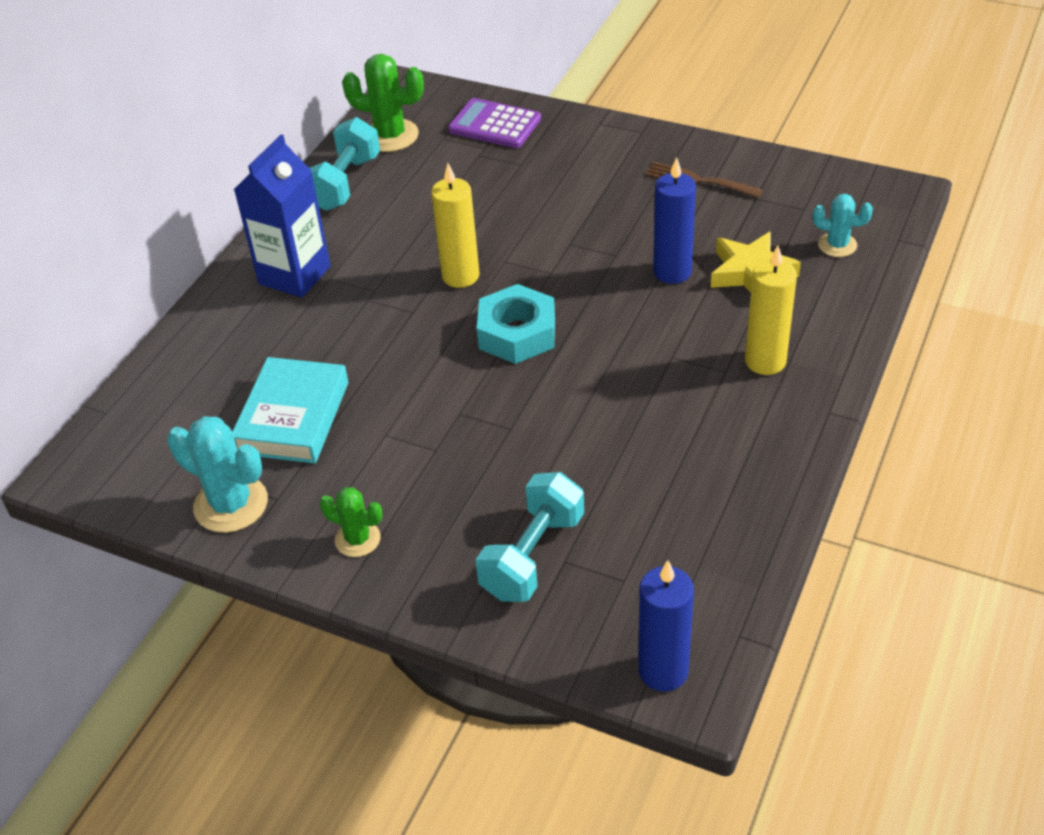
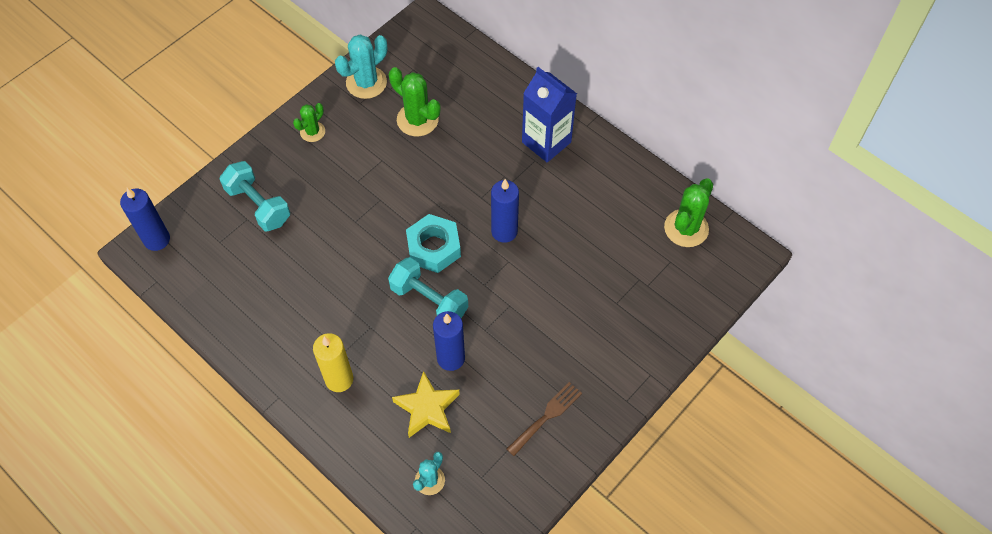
camera: 105 degrees right, 15 degrees up
turquoise book [232,357,348,464] -> green cactus [389,67,440,136]
turquoise dumbbell [310,117,380,211] -> turquoise dumbbell moved to [388,257,468,318]
yellow candle [431,163,480,288] -> blue candle [491,179,519,243]
purple calculator [448,98,541,148] -> none

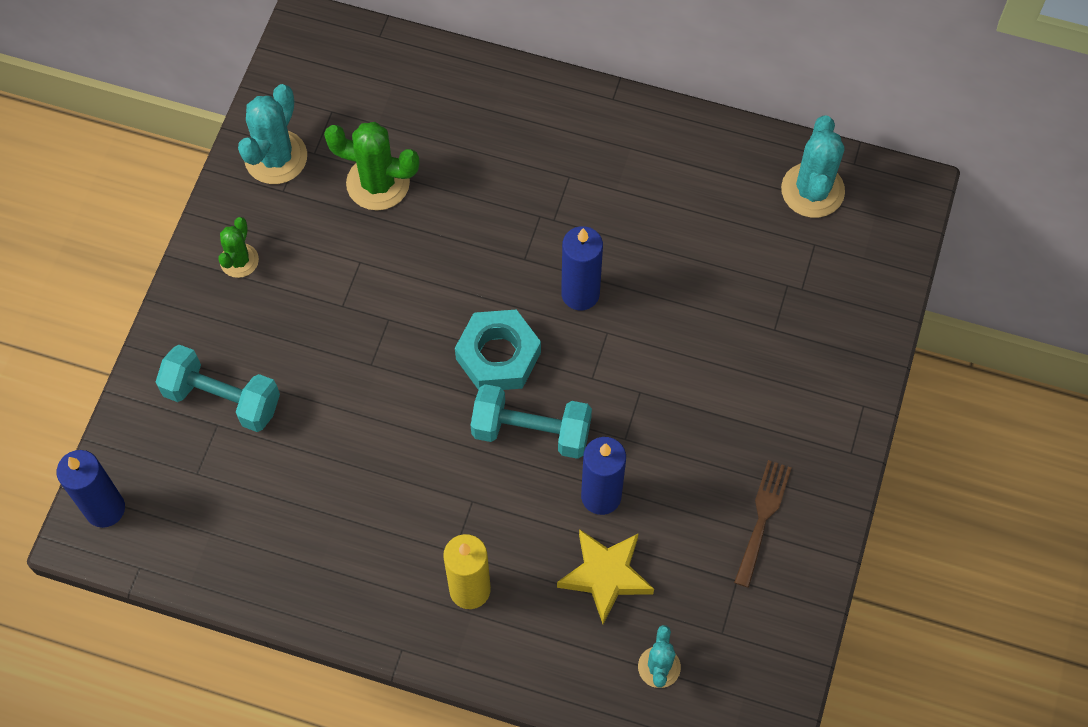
camera: 25 degrees left, 5 degrees up
blue carton [522,67,577,163] -> none
green cactus [664,179,713,247] -> turquoise cactus [781,115,845,218]

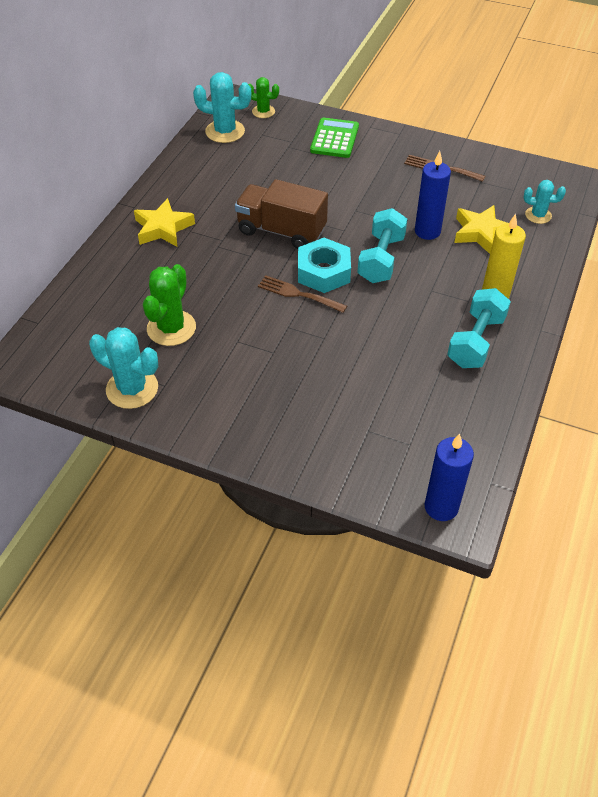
camera: 85 degrees left, 15 degrees down
turquoise dumbbell [156,345,280,432] -> turquoise dumbbell moved to [447,288,511,368]
green cactus [218,217,259,278] -> green cactus moved to [248,77,279,118]
blue candle [561,226,603,310] -> brown truck [235,179,328,249]
none -> yellow star [134,198,195,247]
none -> brown fork [258,275,347,313]
none -> green calculator [310,118,359,158]

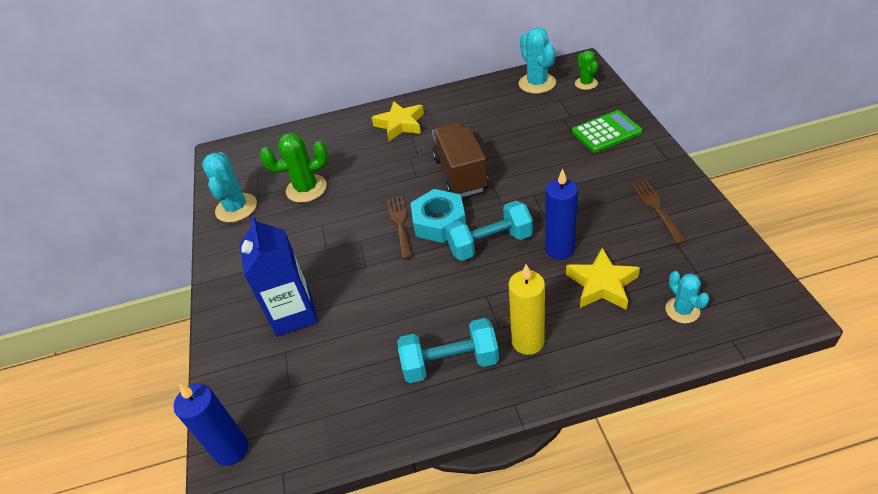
camera: 60 degrees right, 5 degrees down
none -> blue carton [239,215,318,337]

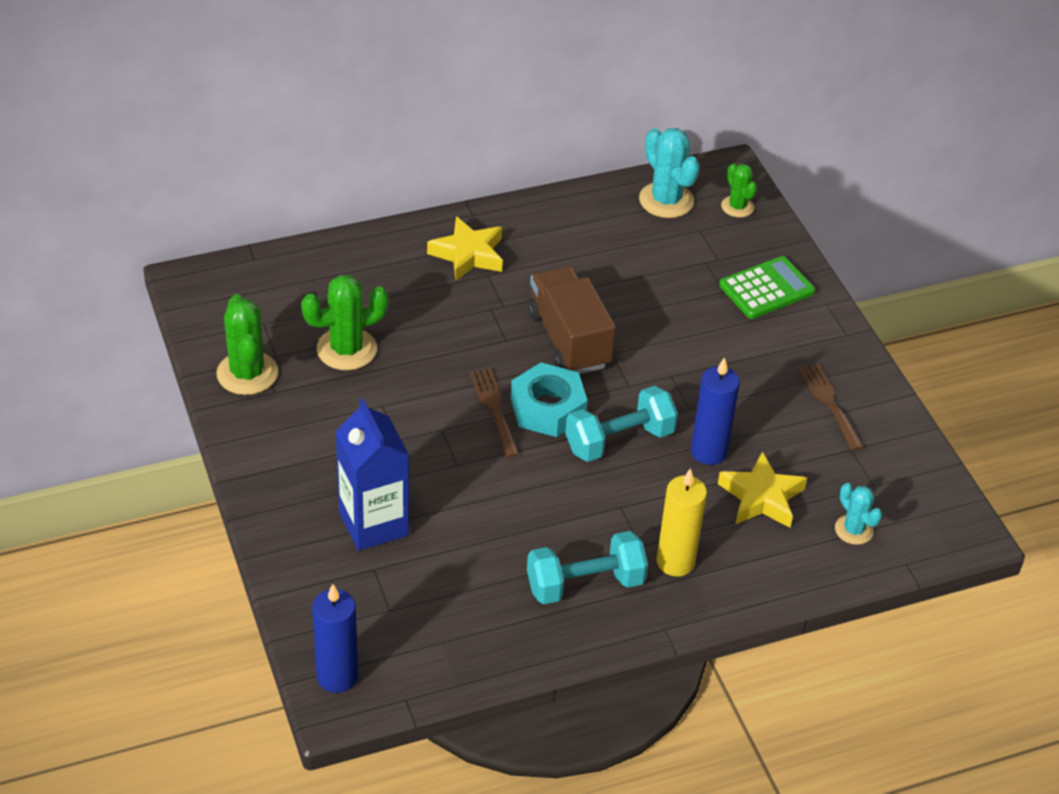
camera: 15 degrees left, 0 degrees up
turquoise cactus [202,152,257,223] -> green cactus [216,294,278,395]

